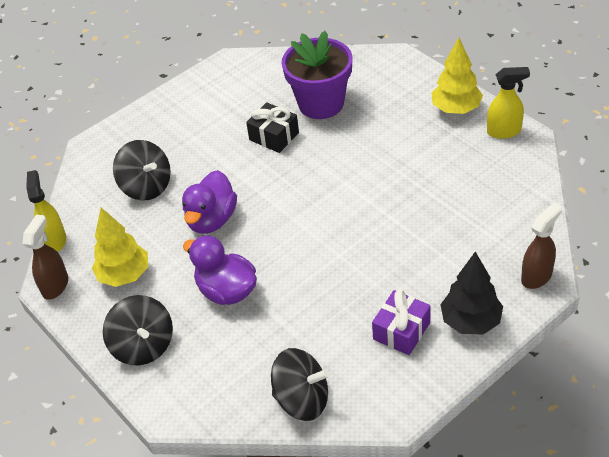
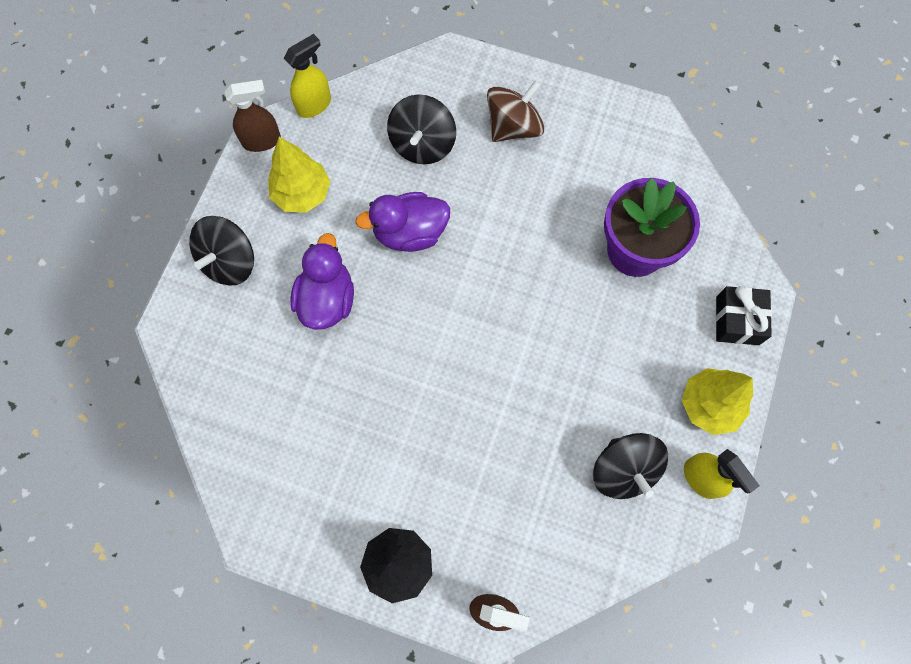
camera: 55 degrees right, 25 degrees up
black gift [246,102,299,153] -> black gift moved to [716,286,772,345]
black spinning top [271,348,330,421] -> black spinning top moved to [593,433,668,499]
purple gift [372,289,431,355] -> none
none -> brown spinning top [487,80,544,142]

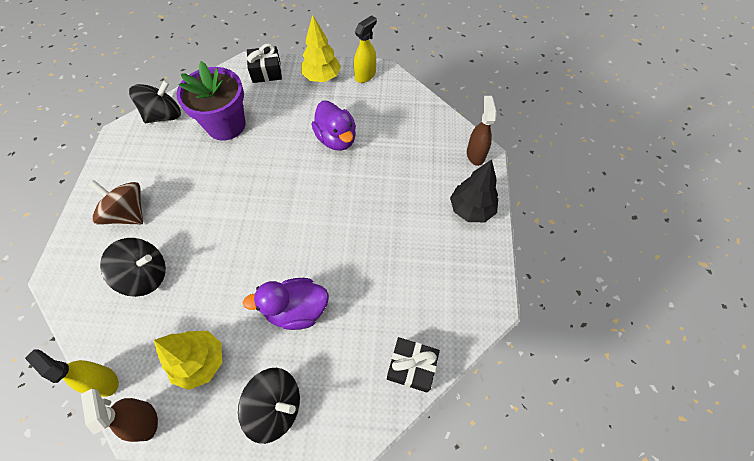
camera: 105 degrees left, 10 degrees down
purple duck [355,192,450,252] -> purple duck moved to [312,101,356,151]
black spinning top [593,433,668,499] -> black spinning top moved to [129,80,181,123]
none -> black gift [387,337,440,393]

